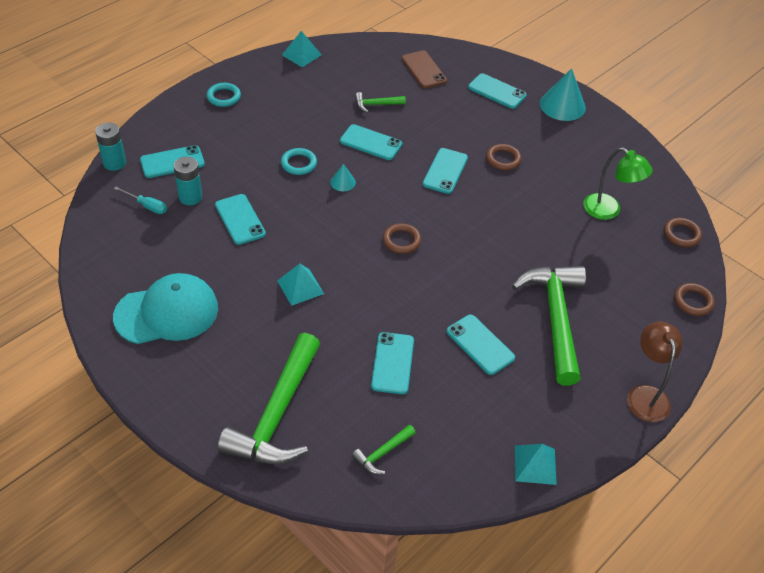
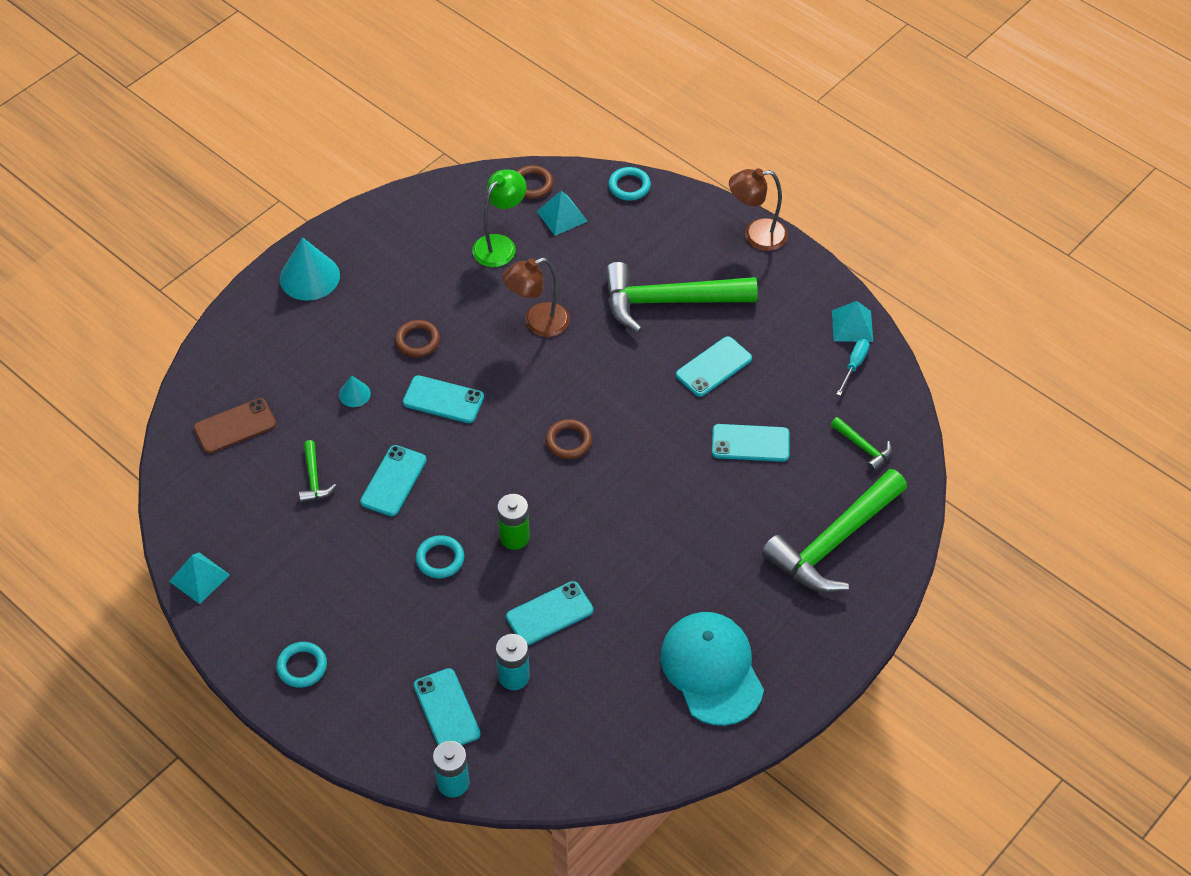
camera: 90 degrees left, 5 degrees up
turquoise screwdriver [114,187,167,214] -> turquoise screwdriver moved to [837,339,869,396]
green hammer [217,333,320,464] -> green hammer turned 120 degrees clockwise [762,469,907,593]
turquoise pyramid [277,264,324,306] -> turquoise pyramid moved to [537,190,588,236]
turquoise cone [330,164,356,191] -> turquoise cone moved to [339,375,371,407]
turquoise phone [468,73,527,109] -> none
brown ring [674,283,715,316] -> turquoise ring [608,167,651,201]
none -> green battery [497,494,530,550]
none -> brown lamp [503,258,570,337]

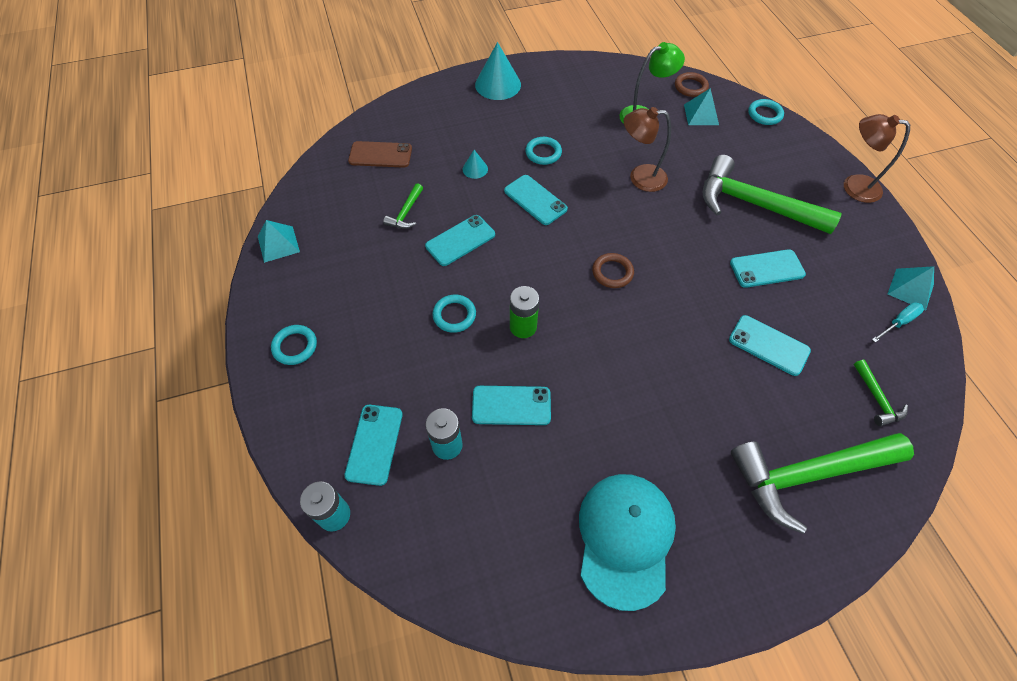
camera: 30 degrees right, 5 degrees up
brown ring [395,320,440,357] -> turquoise ring [525,137,562,165]

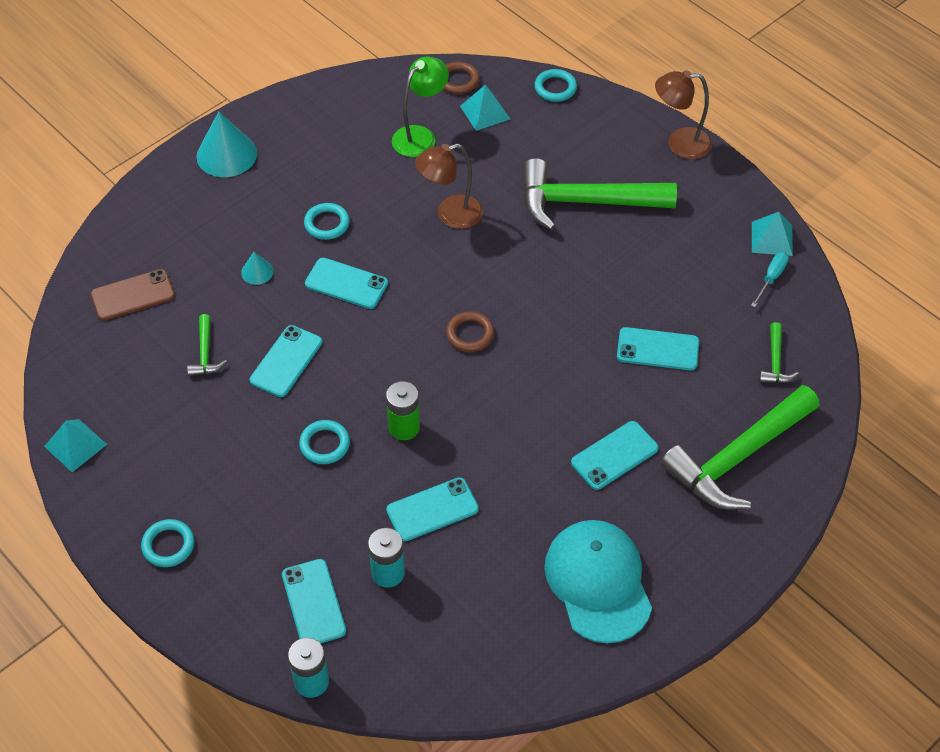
camera: 25 degrees left, 5 degrees down
turquoise phone [730,249,806,288] -> turquoise phone moved to [571,421,659,490]
green hammer [854,359,908,426] -> green hammer turned 45 degrees clockwise [759,322,799,383]

